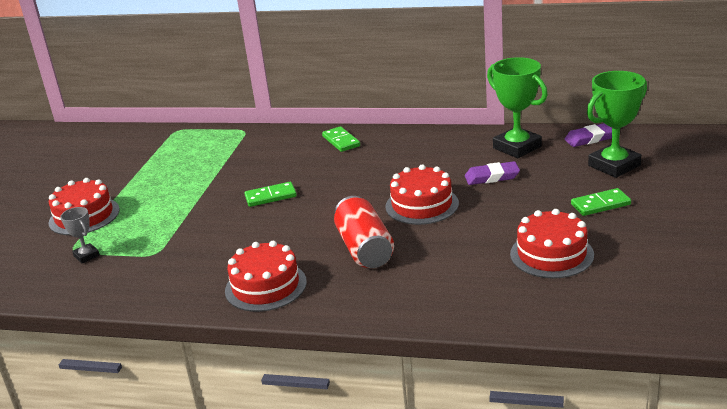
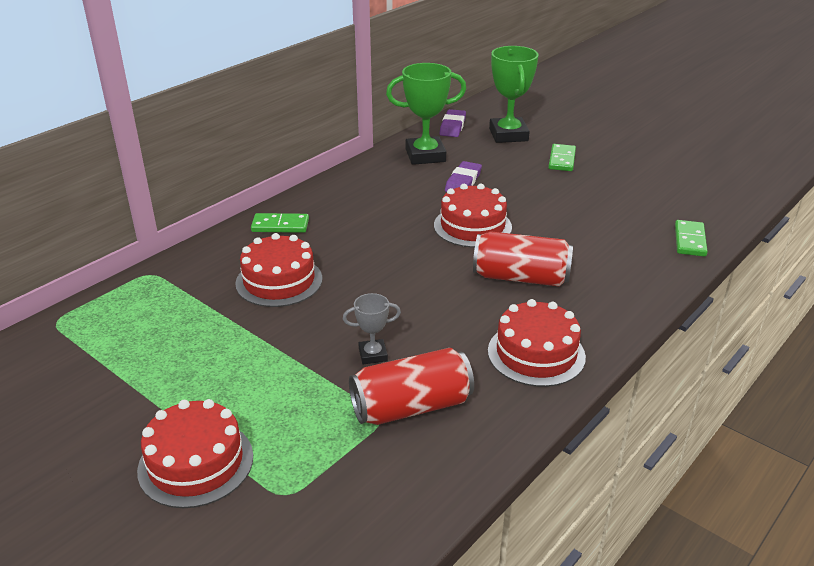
camera: 65 degrees left, 5 degrees up
grey trophy [60,207,100,264] -> grey trophy moved to [343,293,401,364]
green domino [244,182,297,207] -> green domino moved to [675,220,708,257]
red cake [510,209,594,278] -> red cake moved to [235,233,322,307]
none -> red can [349,348,474,425]

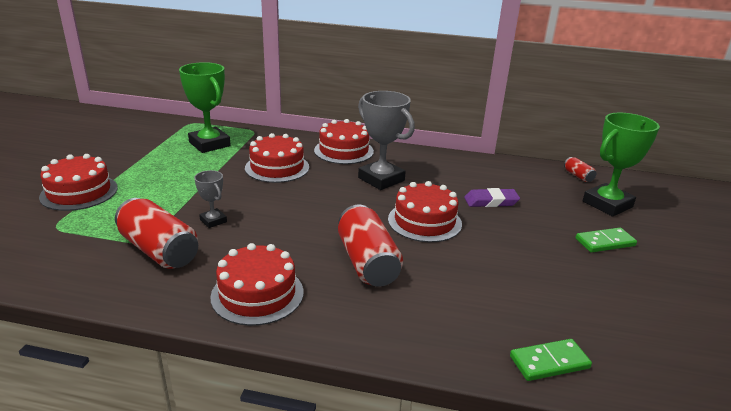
camera: 60 degrees right, 5 degrees down
green domino [251,213,309,233] -> red cake [314,119,374,164]
green trophy [386,63,466,165] -> green trophy moved to [179,62,231,153]
purple eraser [440,109,466,137] -> red can [564,157,596,182]
none -> grey trophy [358,91,415,190]

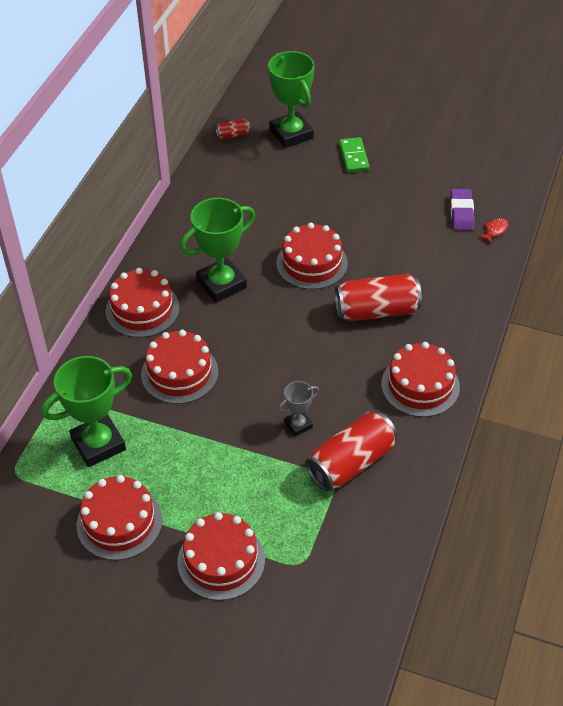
camera: 80 degrees left, 20 degrees up
grey trophy [358,91,415,190] -> green trophy [180,198,255,302]
purple eraser [464,188,520,207] -> purple eraser moved to [450,189,475,230]
green domino [510,339,592,381] -> red fish [478,218,508,244]
none -> red cake [77,475,162,560]

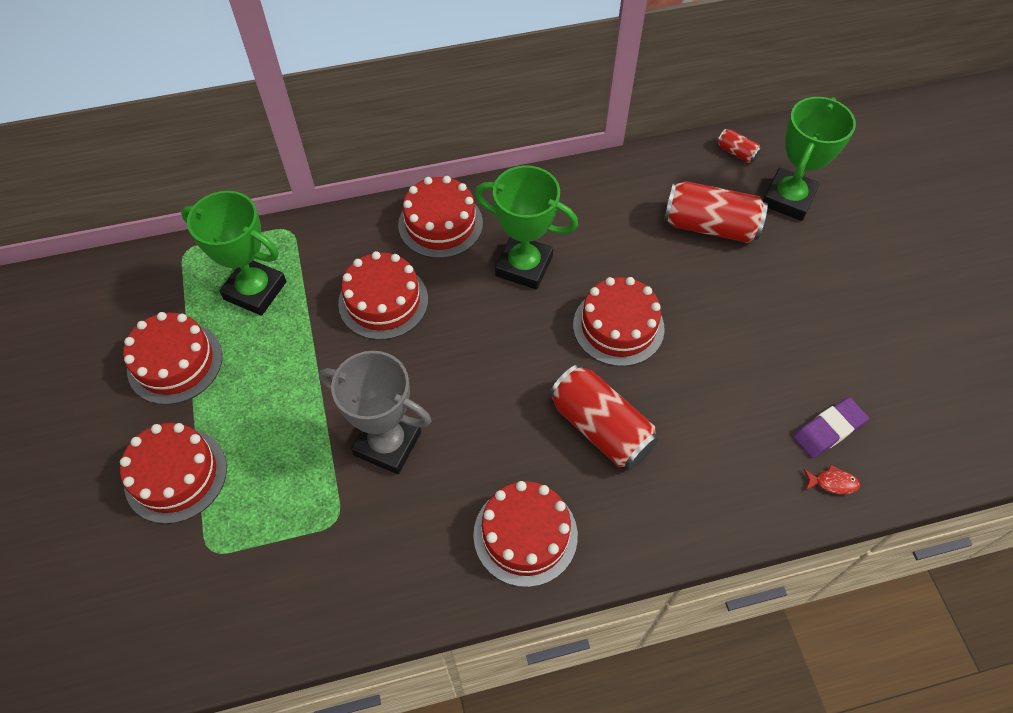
camera: 55 degrees right, 10 degrees up
grey trophy [278,381,319,436] -> grey trophy [319,351,431,474], size x1.97
red can [305,412,397,491] -> red can moved to [664,181,768,243]
green domino [339,137,370,172] -> none

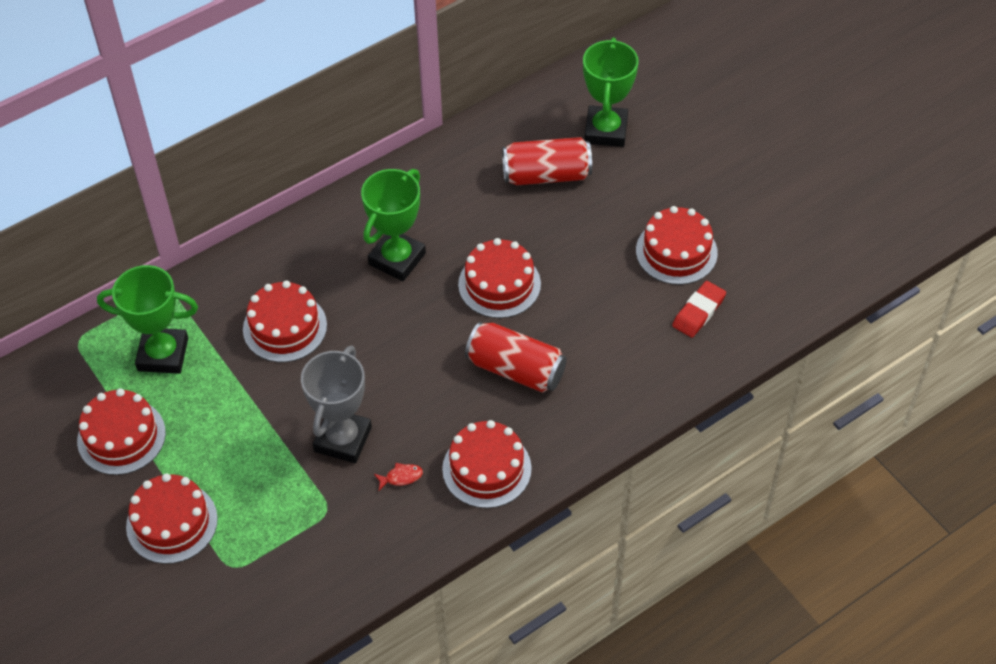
camera: 20 degrees left, 5 degrees down
grey trophy [319,351,431,474] -> grey trophy turned 75 degrees counterclockwise [301,345,372,463]
red cake [398,176,483,258] -> red cake moved to [636,206,718,285]
green trophy [475,165,578,290] -> green trophy turned 60 degrees counterclockwise [361,169,426,281]
red can [717,129,761,163] -> none
purple eraser [793,397,869,458] -> red eraser [672,281,726,338]
red fish [804,464,860,494] -> red fish moved to [374,463,423,491]

